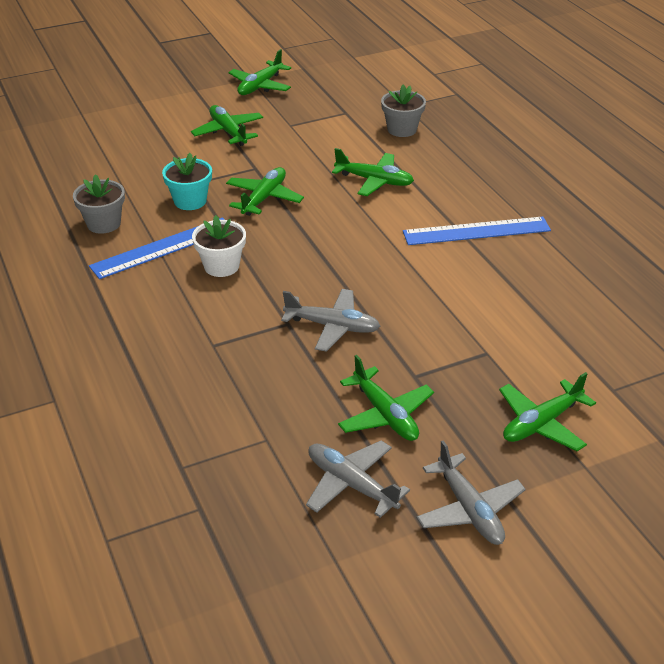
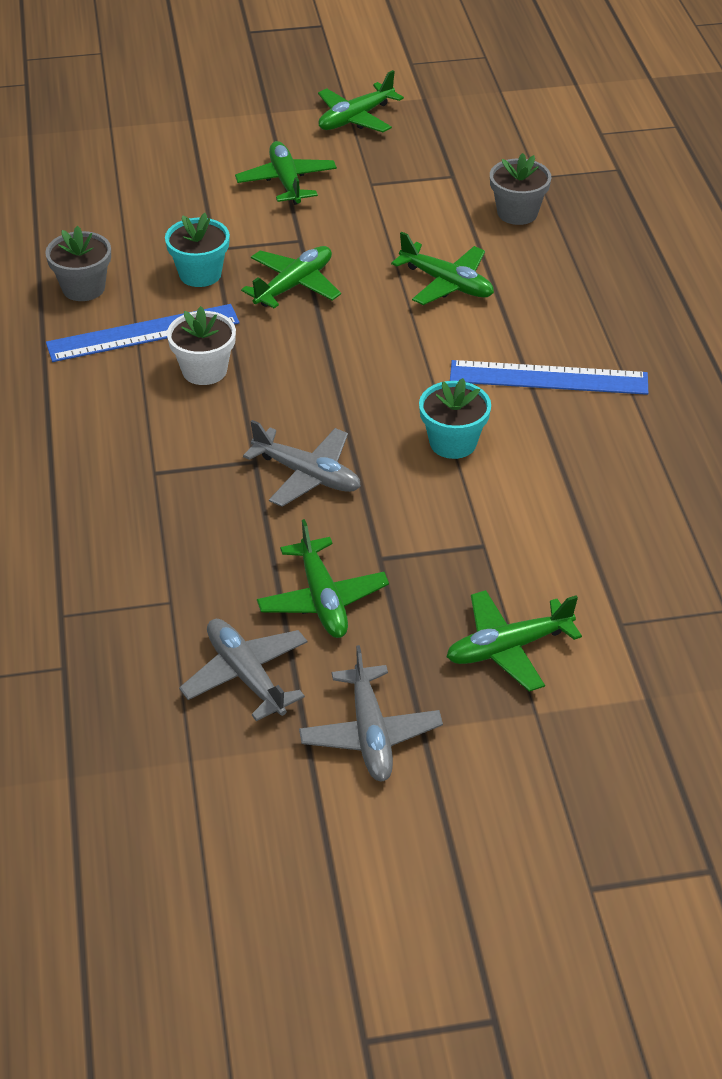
camera: 15 degrees right, 5 degrees up
none -> turquoise flower pot [419,378,491,459]

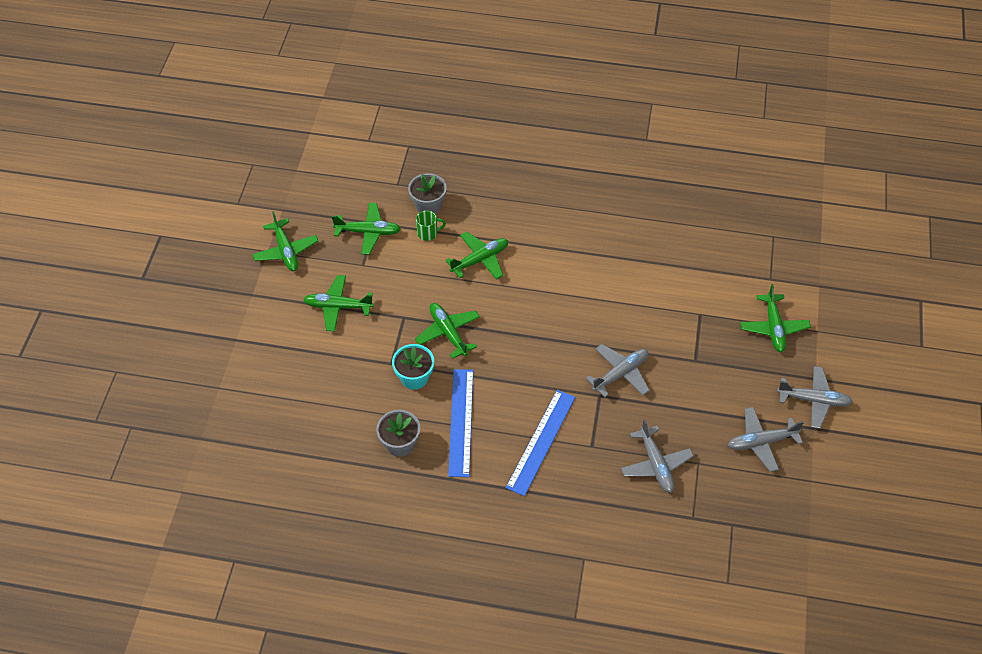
camera: 70 degrees left, 10 degrees up
white flower pot [167,306,236,385] -> none
green plane [257,519,389,638] -> green plane moved to [332,203,401,255]
turquoise flower pot [419,378,491,459] -> none
blue ruler [450,360,648,395] -> blue ruler moved to [506,390,575,496]
none -> green mug [416,211,446,241]
none -> grey plane [621,419,694,493]

